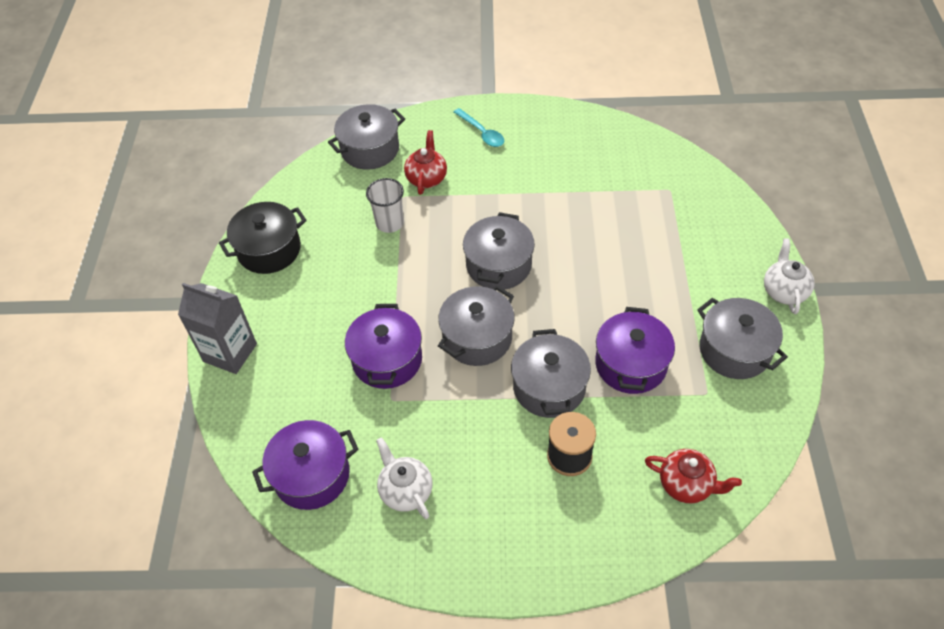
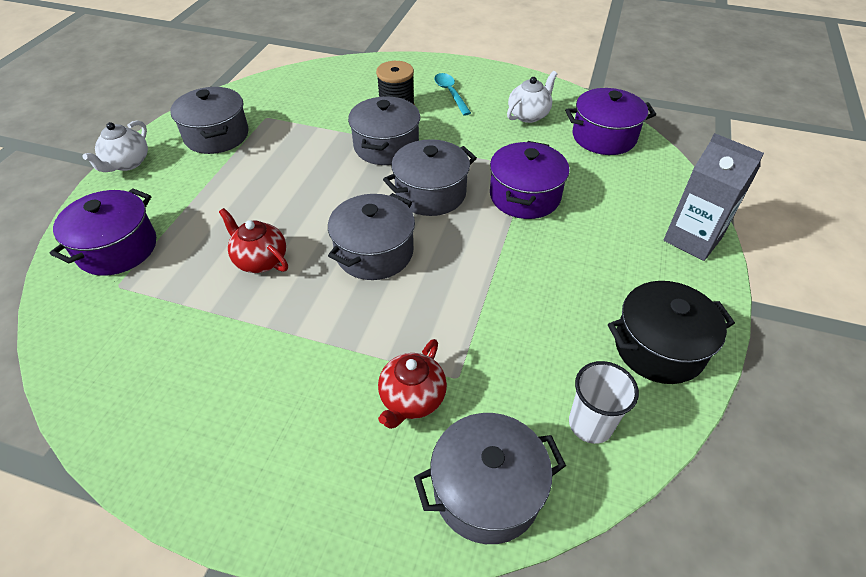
camera: 165 degrees left, 5 degrees down
white cup [366,178,404,233] -> white cup moved to [569,361,639,444]
white teapot [376,437,432,519] -> white teapot turned 120 degrees counterclockwise [507,71,557,123]
turquoise spoon [454,108,504,147] -> turquoise spoon moved to [434,73,471,116]
purple pot [595,307,675,394] -> purple pot moved to [50,188,156,276]
red teapot [645,449,742,503] -> red teapot moved to [219,208,288,273]

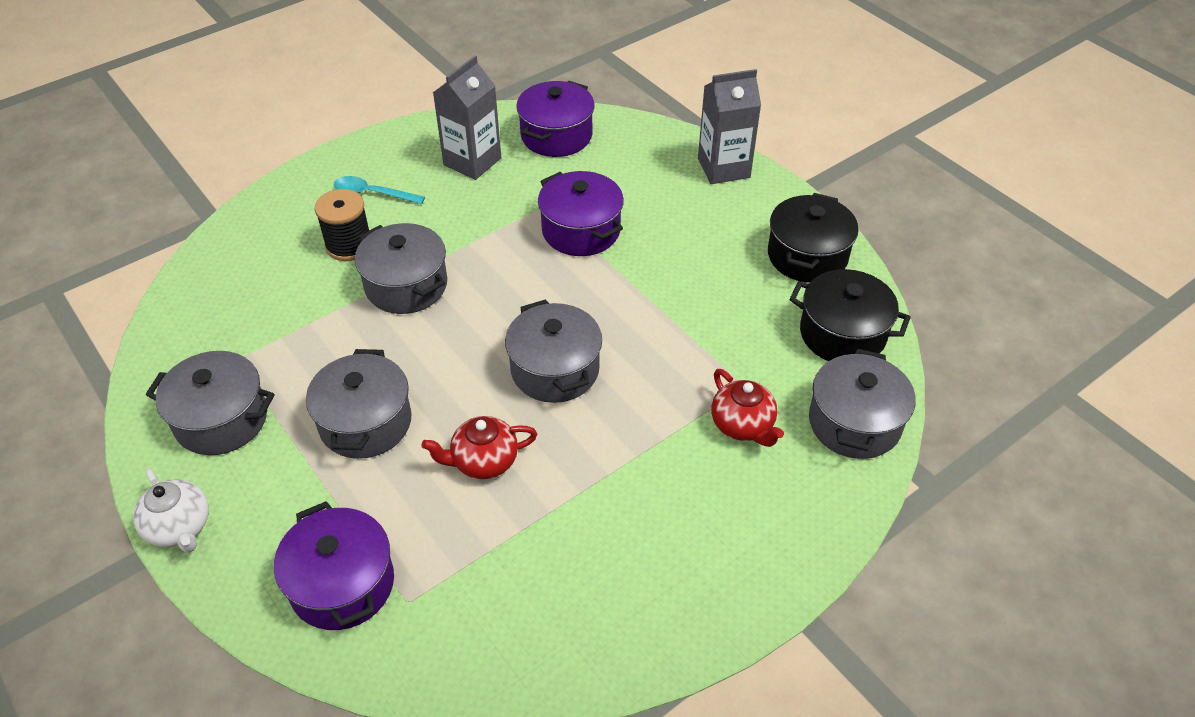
camera: 55 degrees left, 0 degrees up
grey pot [383,139,477,216] -> grey pot moved to [306,349,412,459]
white teapot [507,71,557,123] -> grey carton [433,56,501,180]
white cup [569,361,639,444] -> black pot [789,269,911,361]

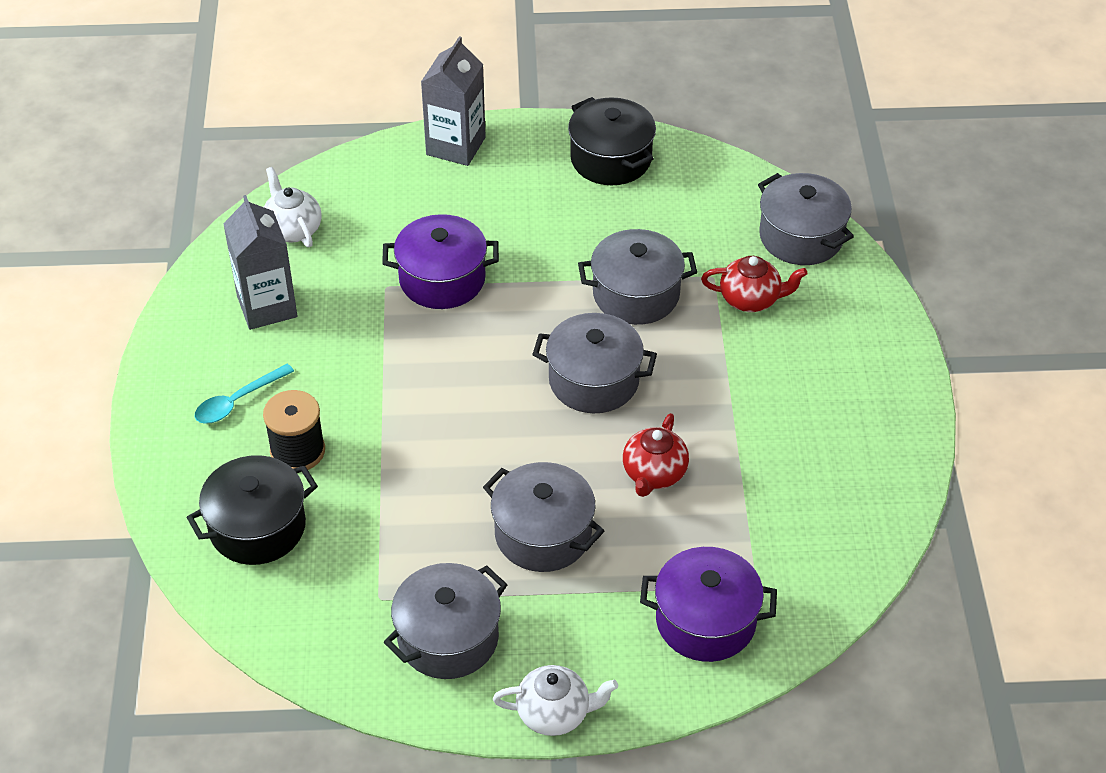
camera: 55 degrees left, 0 degrees up
grey pot [355,223,447,314] -> grey pot moved to [578,229,697,325]
purple pot [516,81,595,157] -> white teapot [264,167,322,247]
black pot [789,269,911,361] -> black pot moved to [186,455,318,565]

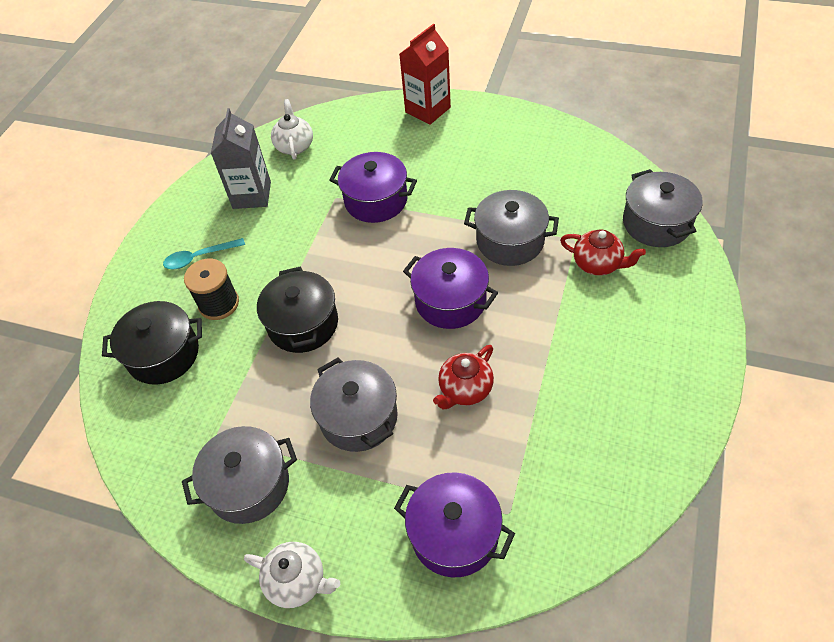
camera: 25 degrees right, 5 degrees up
grey carton [421,36,486,166] -> red carton [399,24,451,125]
grey pot [532,313,657,413] -> purple pot [403,248,498,329]
black pot [568,97,656,185] -> black pot moved to [257,267,338,353]

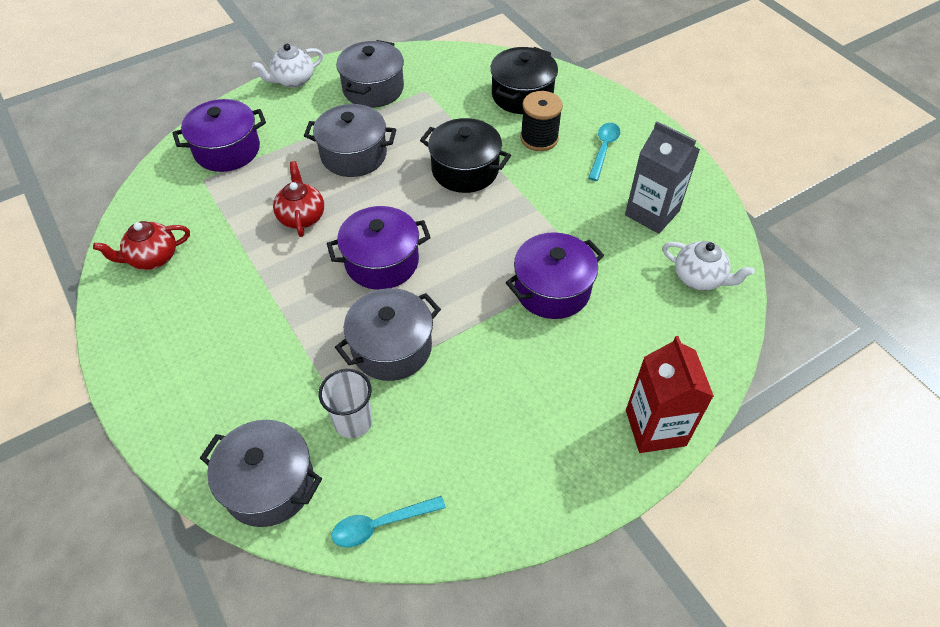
camera: 125 degrees right, 0 degrees up
red teapot [560,229,646,276] -> red teapot moved to [93,221,190,270]
none -> white cup [319,369,372,438]
none -> turquoise spoon [332,496,446,547]

